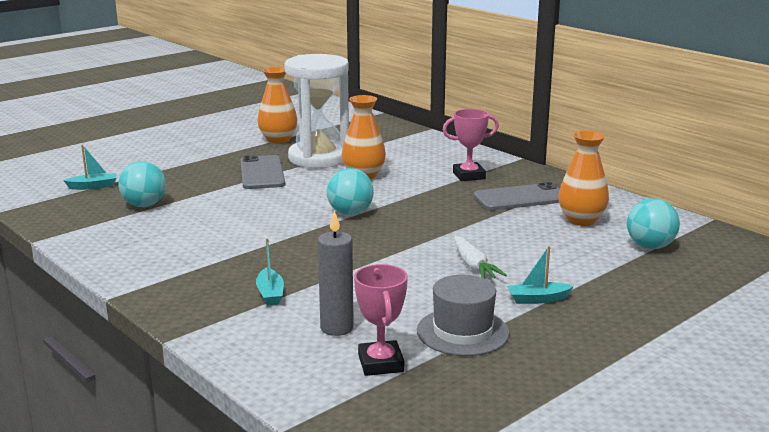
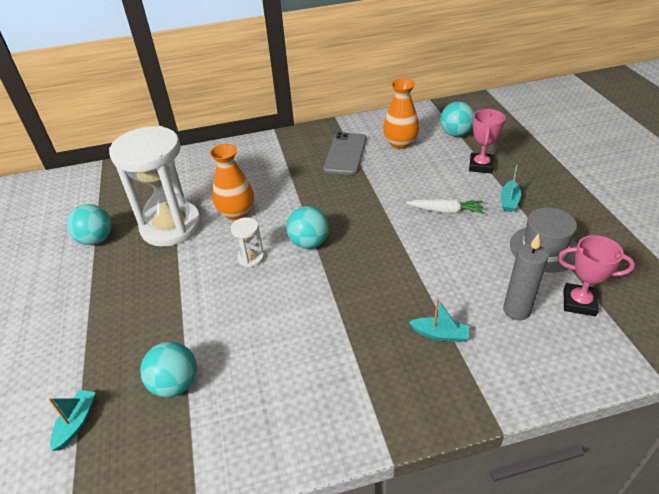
camera: 60 degrees left, 20 degrees up
grey phone [241,155,285,189] -> none
orange vase [257,67,297,144] -> turquoise ball [67,204,112,245]
pink trophy [443,109,499,181] -> pink trophy moved to [469,109,505,174]
none -> white hourglass [231,217,264,267]

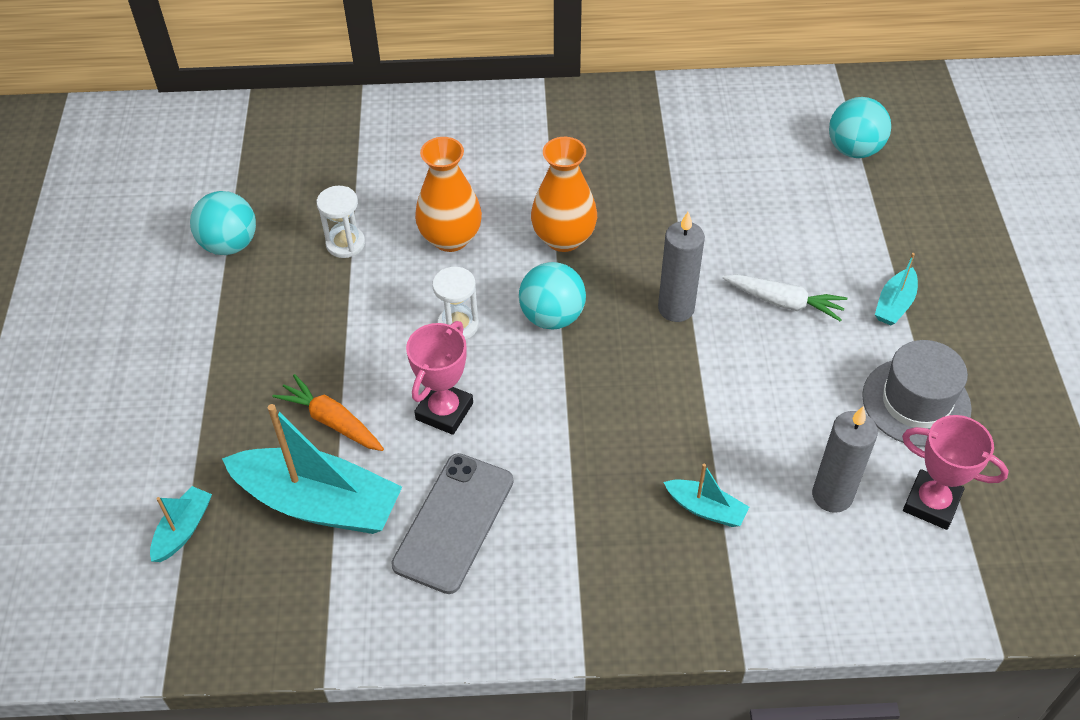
camera: 10 degrees right, 10 degrees up
white hourglass [109,126,201,247] -> white hourglass [317,186,365,258], size x0.41
turquoise ball [140,342,197,397] -> turquoise boat [222,404,402,534]
grey phone [323,132,367,175] -> grey phone moved to [391,453,513,594]
orange vase [383,79,419,149] -> orange vase moved to [531,137,597,252]
pink trophy [469,109,505,174] -> pink trophy moved to [406,321,473,435]
none -> orange carrot [272,374,384,451]
none -> grey candle [658,212,705,322]

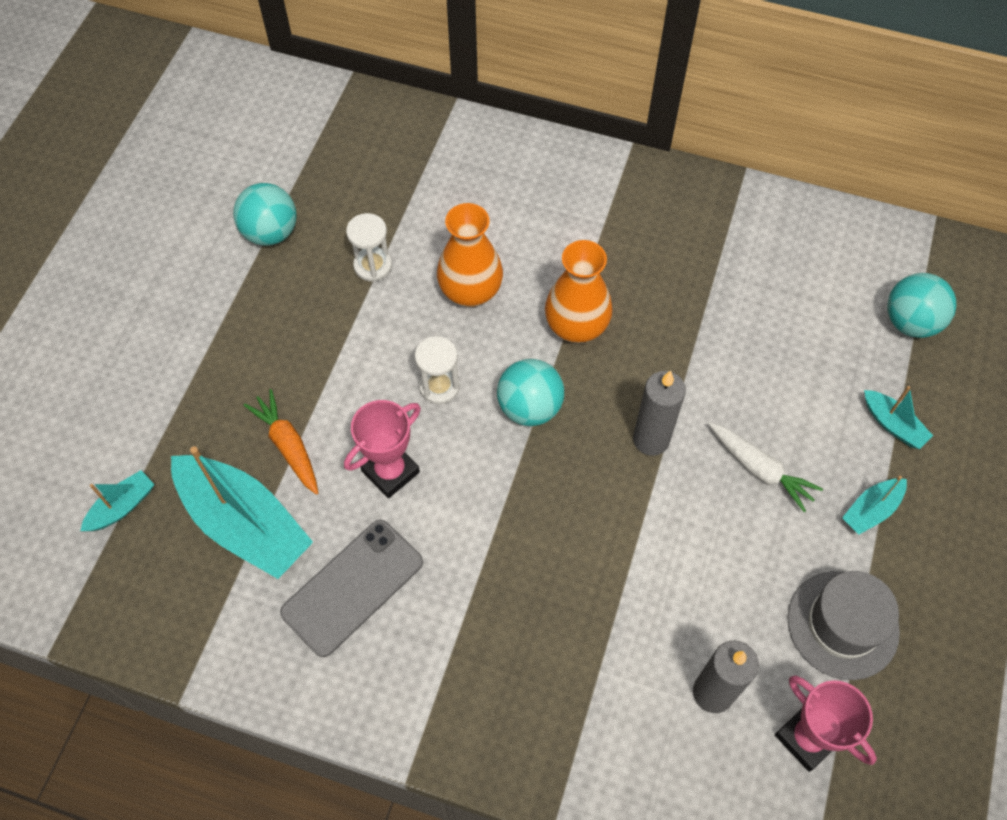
camera: 20 degrees right, 10 degrees up
turquoise boat [664,464,749,527] -> turquoise boat moved to [864,386,933,449]

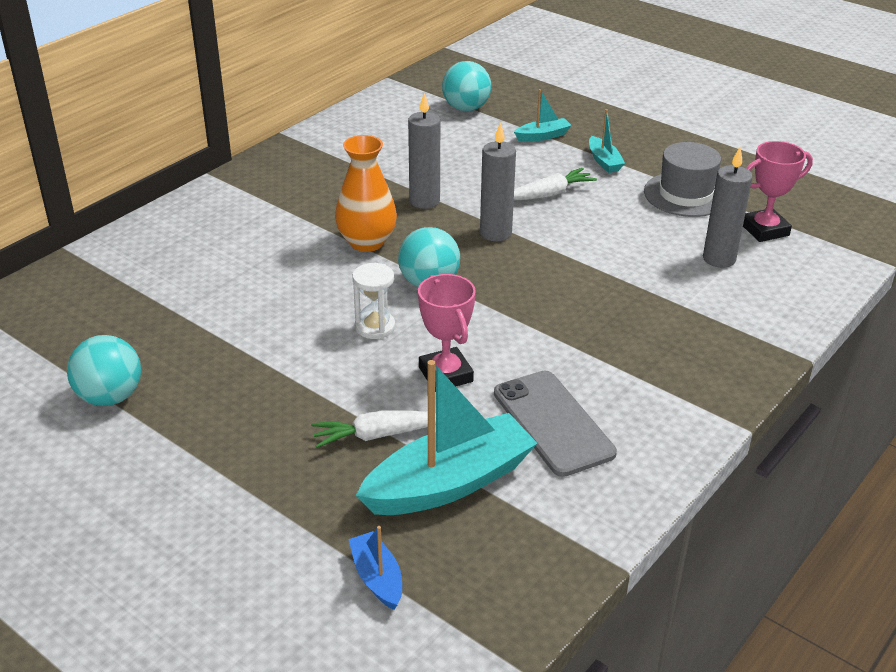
camera: 70 degrees left, 25 degrees down
turquoise boat [80,470,155,531] -> blue boat [348,526,402,610]
orange carrot [243,389,318,495] -> white carrot [311,410,436,448]
white hourglass [346,213,392,282] -> none
orange vase [437,203,503,307] -> none
none -> grey candle [408,93,440,209]

